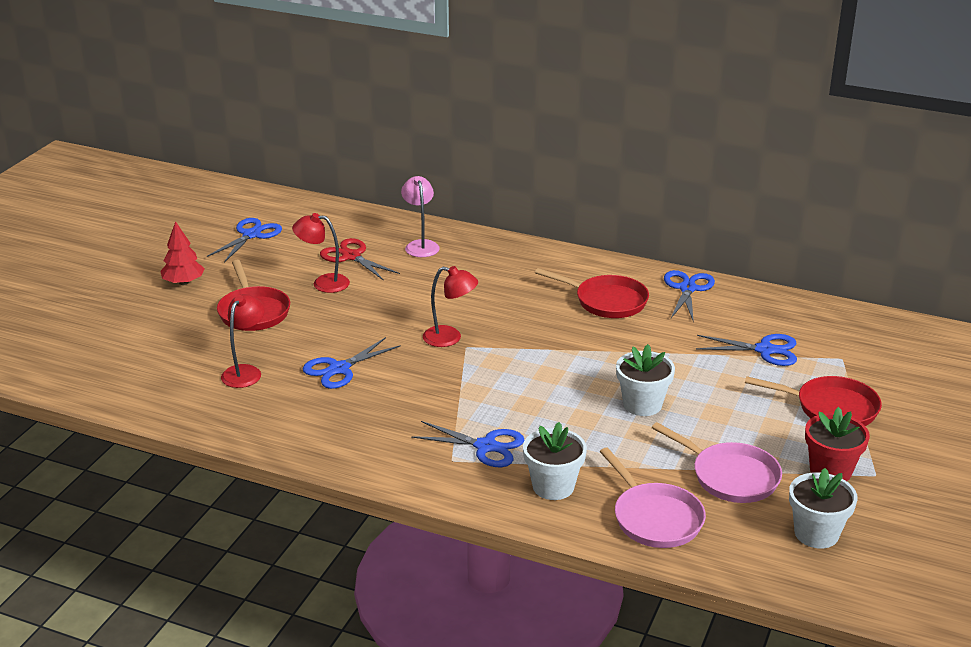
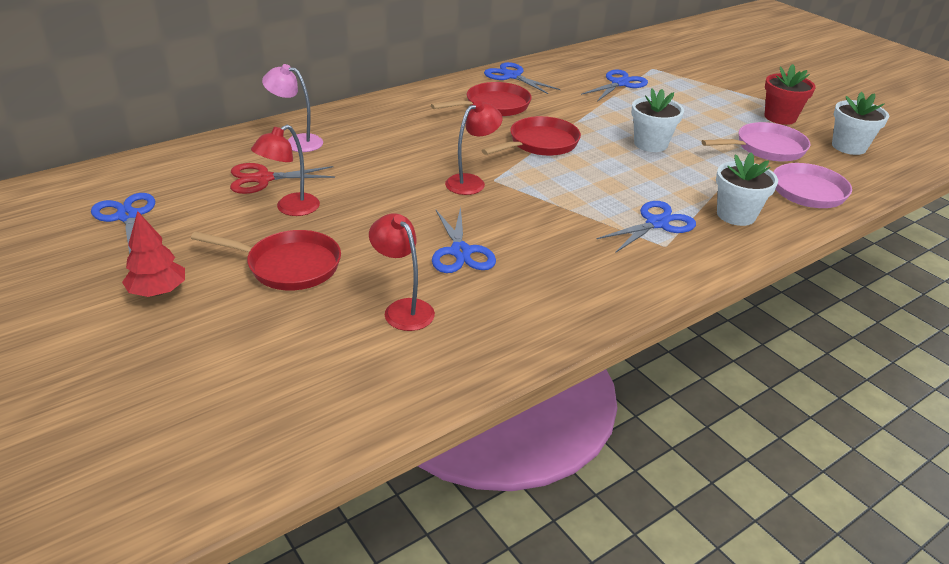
camera: 60 degrees left, 5 degrees up
red pan [745,376,882,426] -> red pan moved to [482,116,581,156]

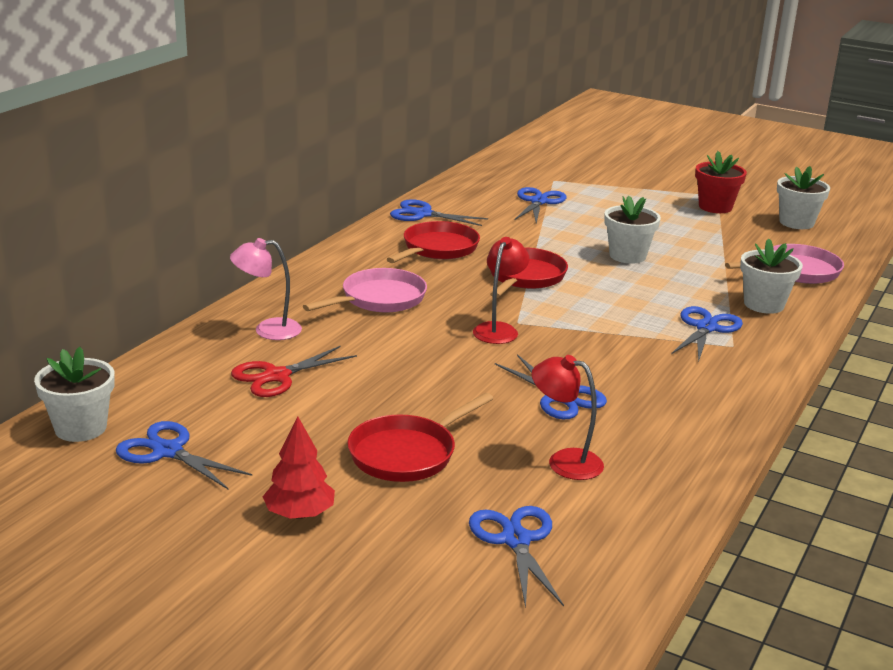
camera: 25 degrees left, 10 degrees down
red pan [191,230,341,290] -> red pan turned 150 degrees clockwise [347,393,494,482]
red lamp [251,125,320,216] -> none
pink pan [701,122,810,161] -> pink pan moved to [303,268,427,313]
none -> white flower pot [34,347,115,442]
none -> blue scissors [469,506,564,608]

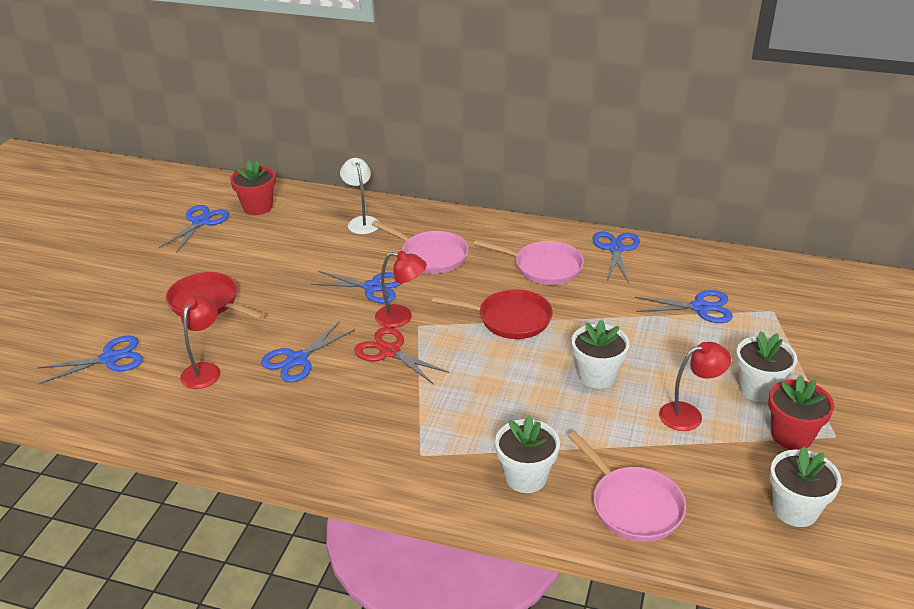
camera: 80 degrees right, 10 degrees up
white flower pot [34,347,115,442] -> white flower pot moved to [736,331,797,402]
pink lamp [230,238,302,340] -> white lamp [340,158,378,234]
red scissors [231,345,357,397] -> red scissors moved to [354,327,449,384]
red tree [262,416,335,519] -> none
red pan [387,221,480,263] -> pink pan [474,239,584,285]
blue scissors [671,306,743,362] -> blue scissors moved to [311,271,402,303]
none -> red flower pot [230,160,276,215]
none -> red lamp [659,342,731,431]

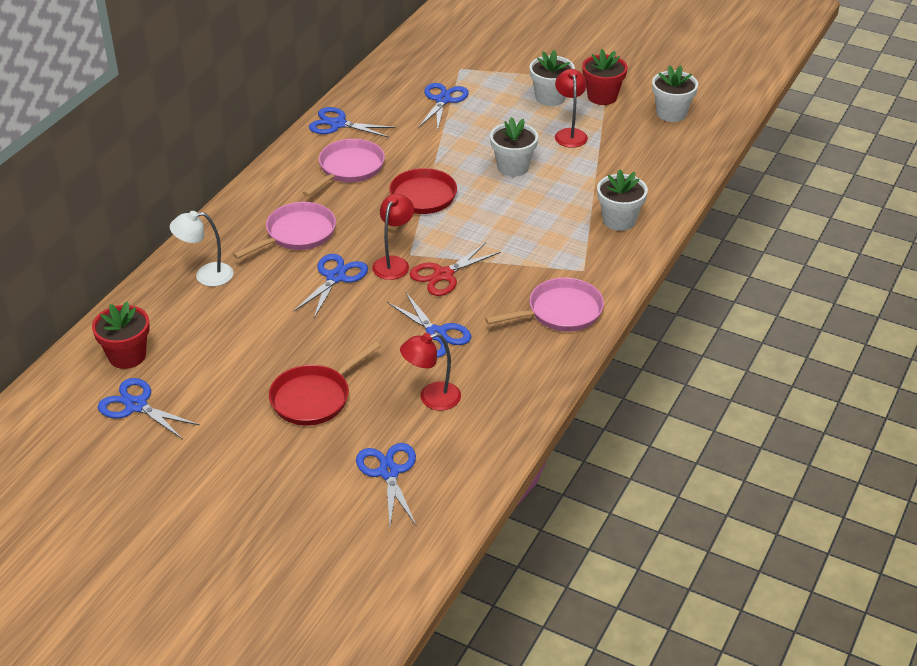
camera: 80 degrees left, 5 degrees up
red lamp [180,296,221,389] -> red lamp turned 45 degrees counterclockwise [400,333,461,411]
pink pan [568,431,686,542] -> pink pan moved to [485,278,604,332]

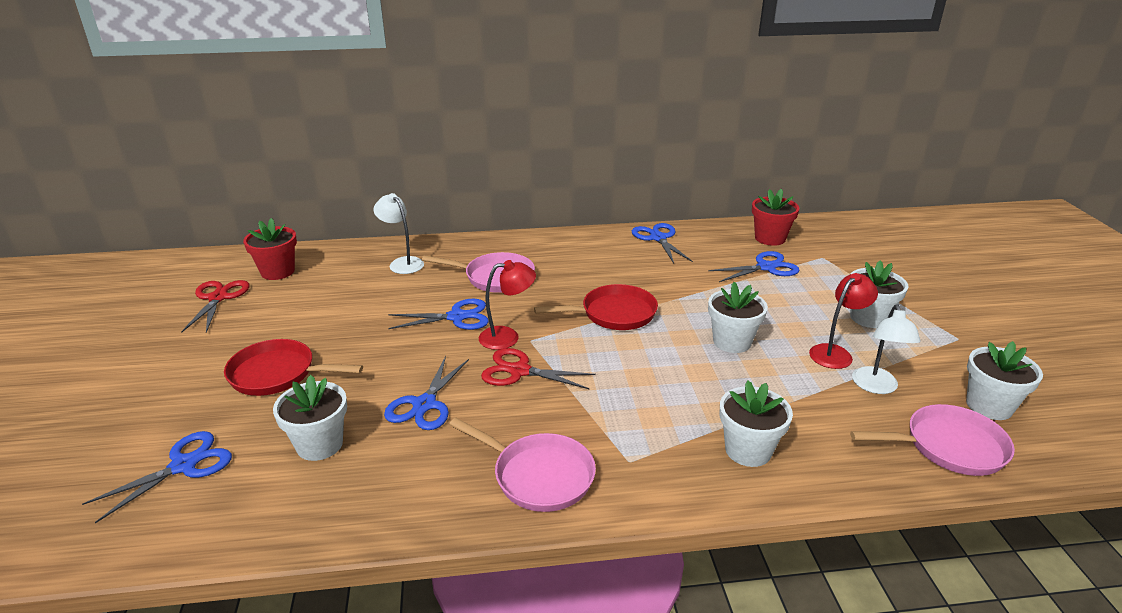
camera: 55 degrees right, 10 degrees down
blue scissors [98,378,200,439] -> red scissors [181,280,249,333]
pink pan [303,139,385,196] -> pink pan moved to [850,404,1015,476]
red lamp [400,333,461,411] -> white flower pot [273,375,347,461]
red flower pot [582,49,628,105] -> red flower pot moved to [752,189,799,246]
none -> white lamp [852,304,920,394]

